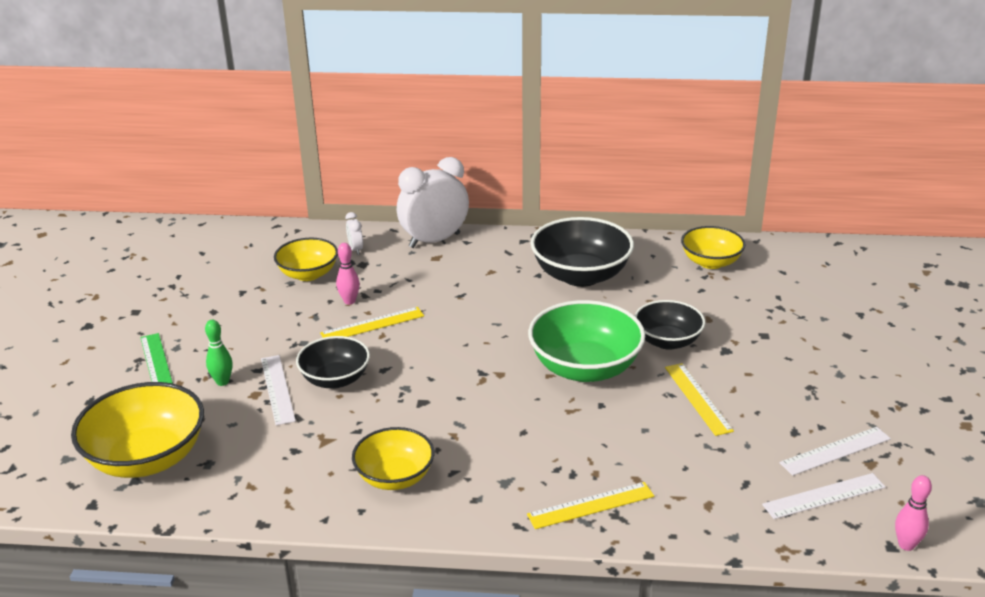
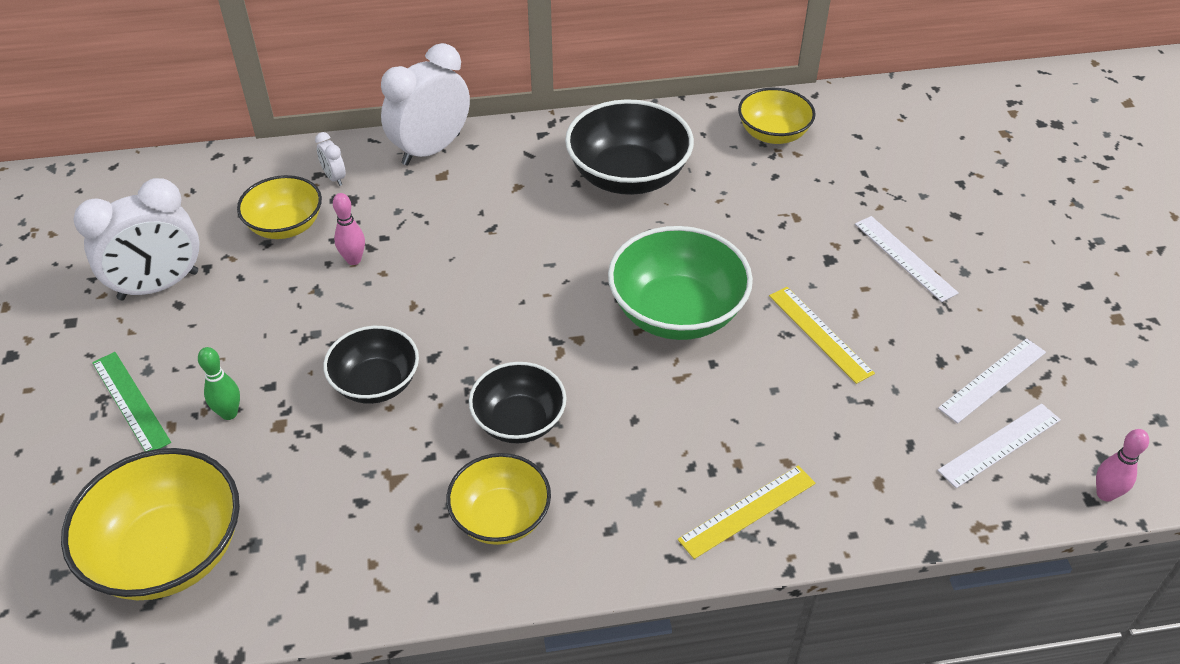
camera: 15 degrees left, 15 degrees up
white ruler [261,355,296,425] -> white ruler moved to [855,216,959,302]
yellow ruler [320,307,424,338] -> none
black bowl [634,300,705,350] -> black bowl moved to [469,362,566,443]
none -> white clock [74,178,200,300]

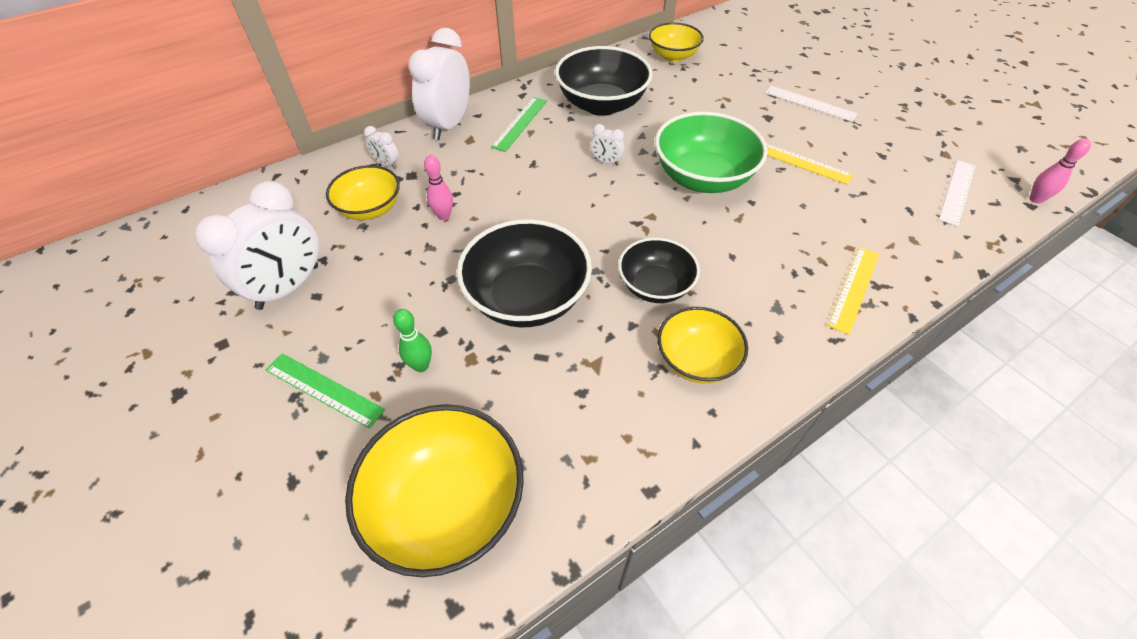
camera: 25 degrees left, 5 degrees up
black bowl [323,326,419,404] -> black bowl [457,219,592,327], size x1.59
white ruler [938,338,1046,424] -> none
none -> green ruler [491,97,547,152]
none -> white clock [591,124,624,165]

